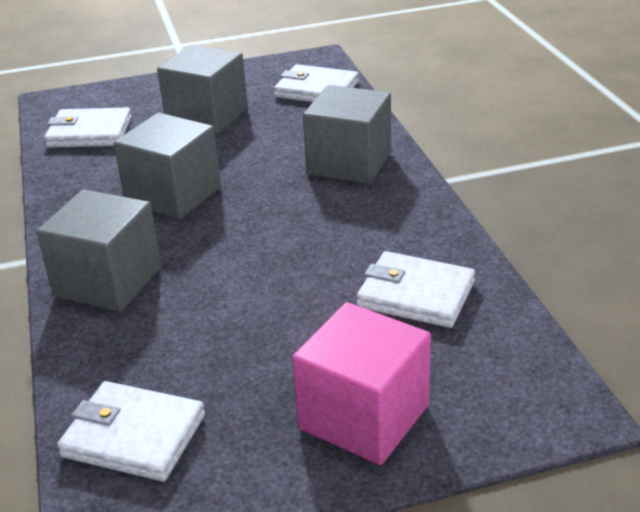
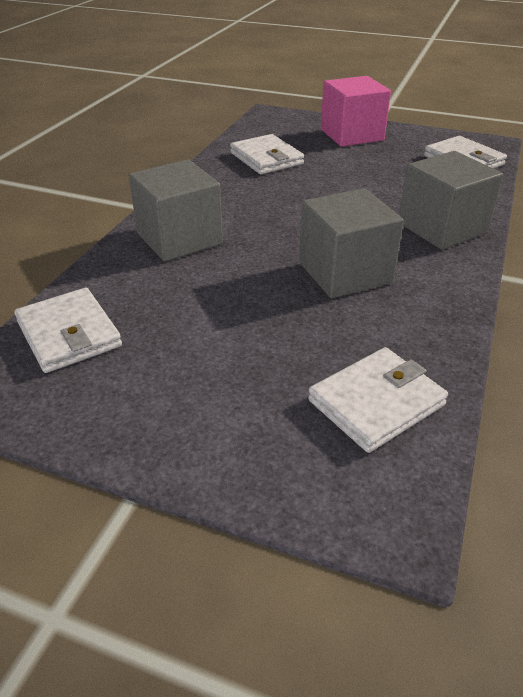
camera: 145 degrees left, 5 degrees up
white wallet [44,107,132,148] -> white wallet turned 75 degrees counterclockwise [308,347,448,453]
grey cube [157,45,248,134] -> none

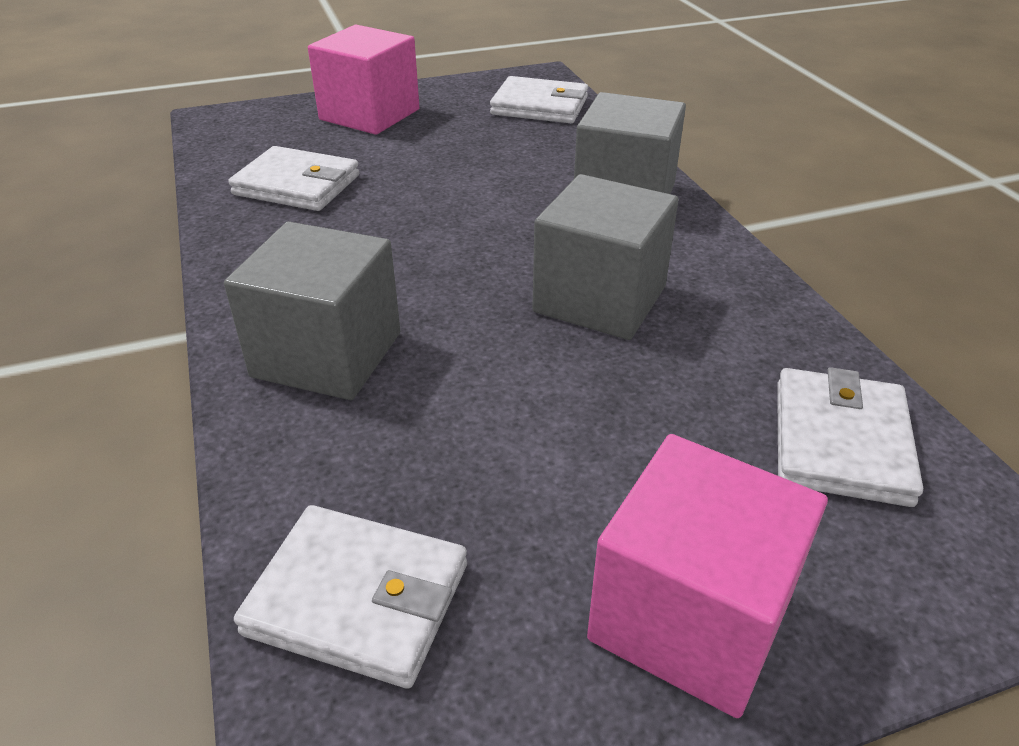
camera: 40 degrees left, 0 degrees up
none -> pink cube [587,434,828,718]

